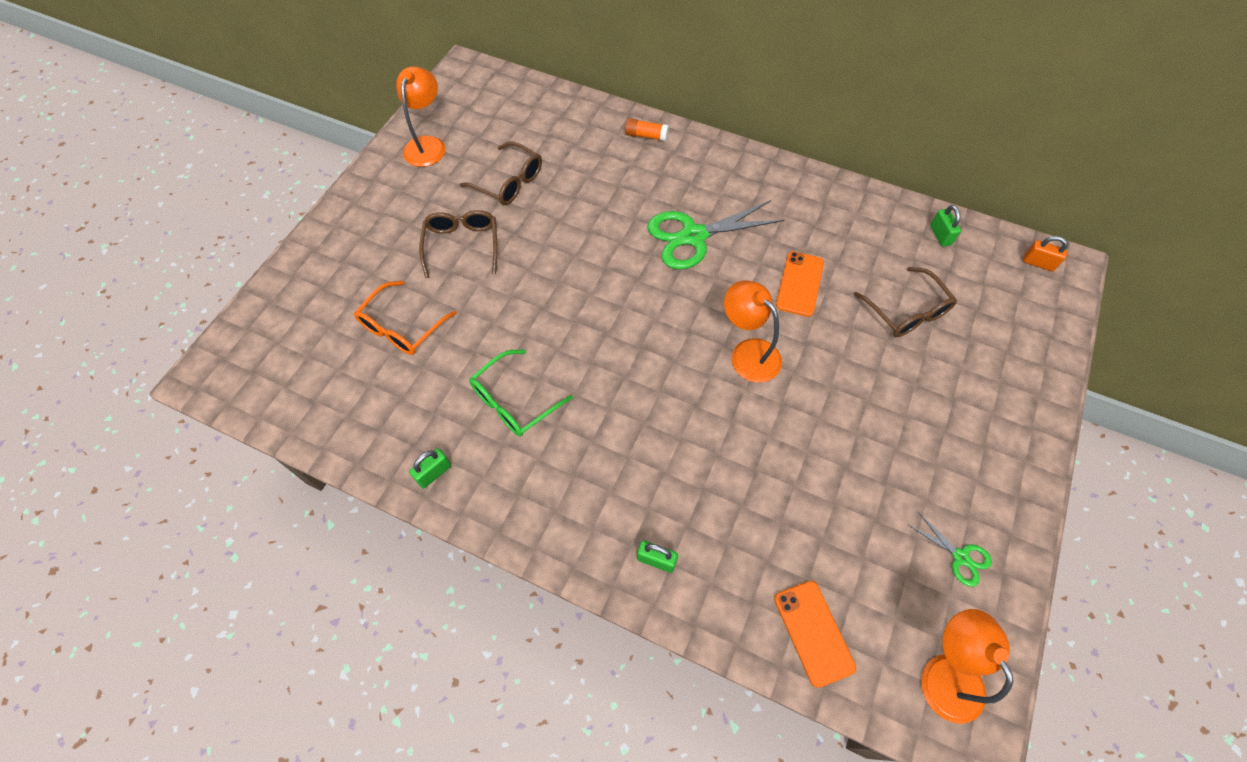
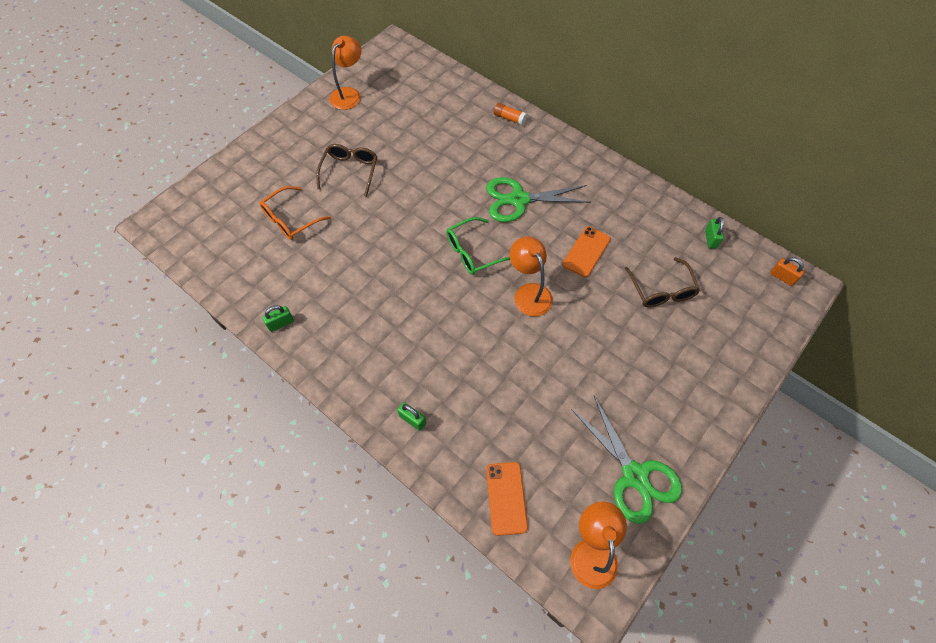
camera: 15 degrees right, 0 degrees up
brown glasses [459,142,542,205] -> none
green glasses [469,349,573,436] -> green glasses moved to [446,217,510,275]
green scissors [909,512,992,587] -> green scissors [571,396,682,524], size x2.07

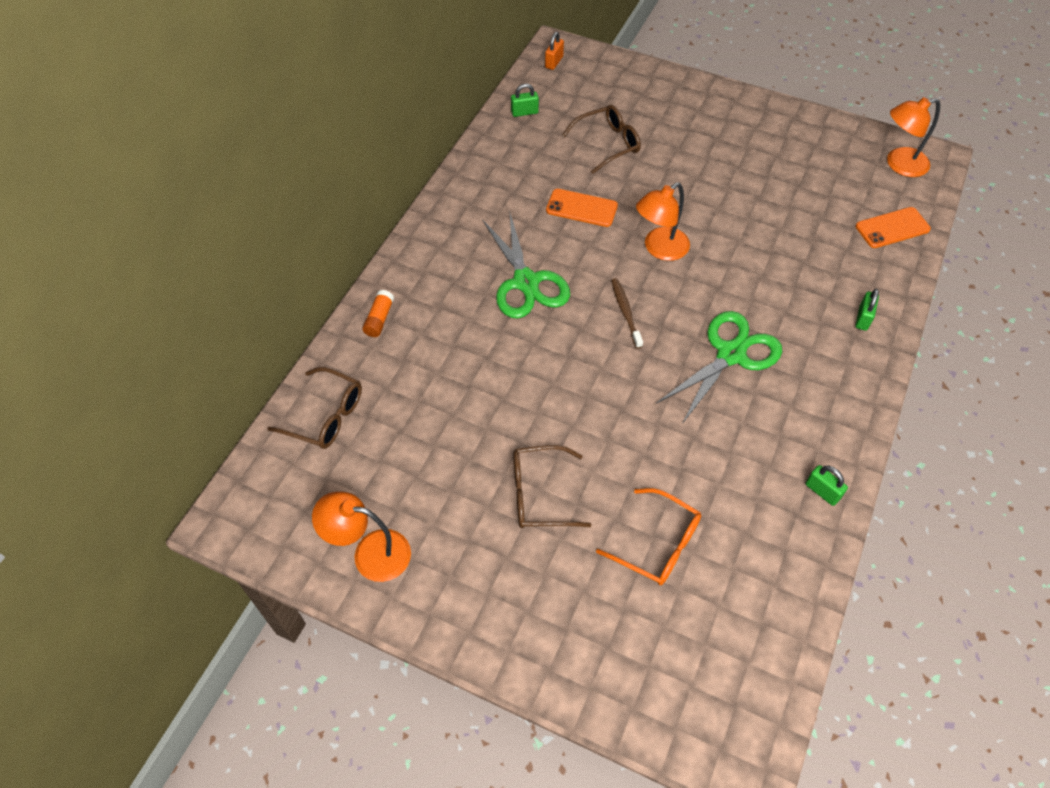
camera: 105 degrees left, 5 degrees down
green glasses [446,217,510,275] -> brown toothbrush [611,278,643,349]
green scissors [571,396,682,524] -> green scissors moved to [657,311,782,424]
none -> brown glasses [267,367,362,449]

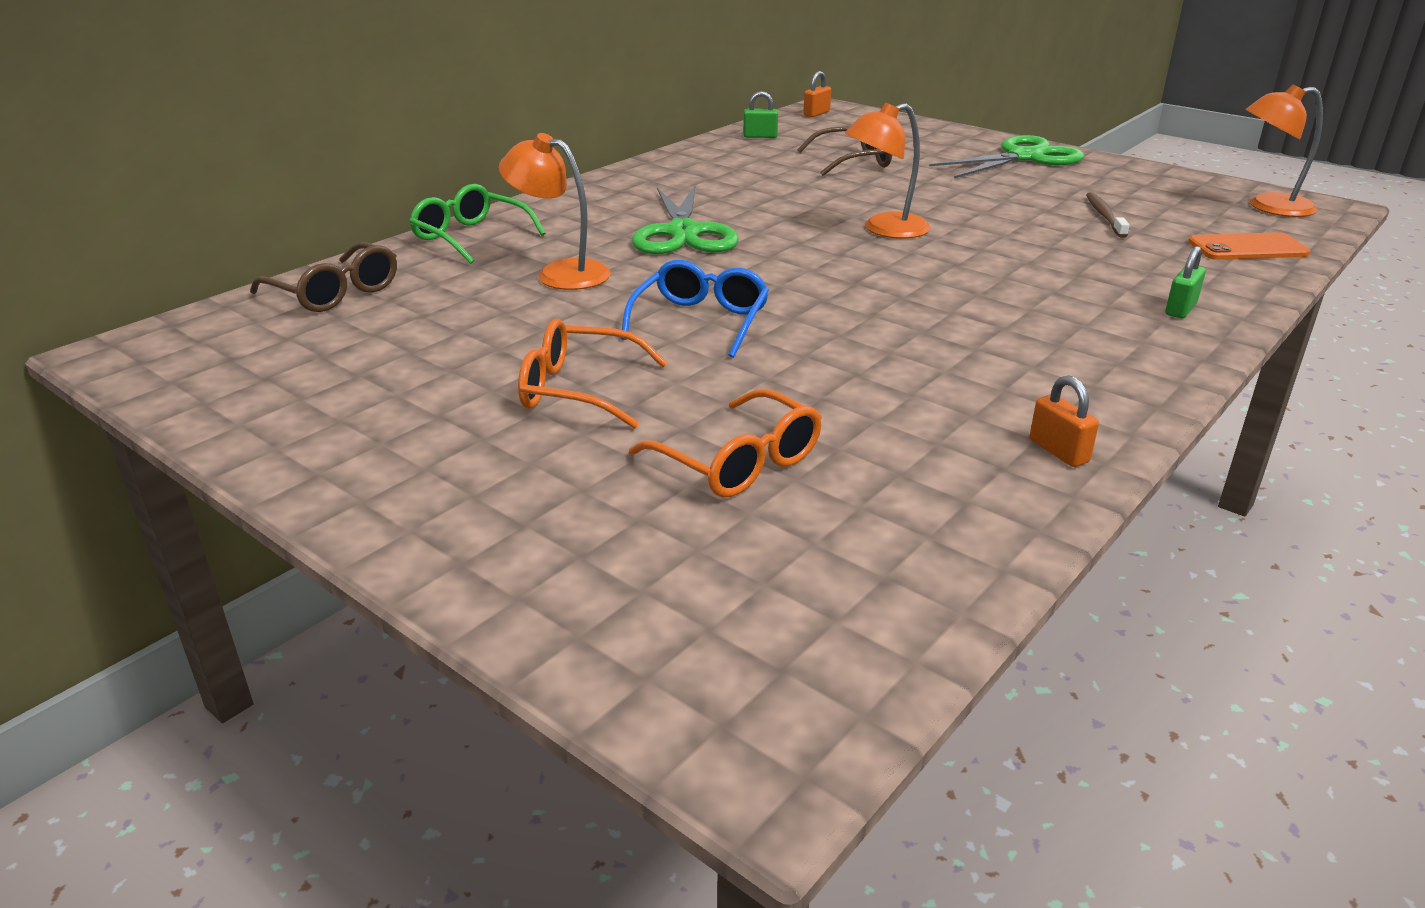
camera: 15 degrees right, 25 degrees down
orange lamp [312,491,411,582] -> orange lamp moved to [499,133,611,290]
orange glue stick [362,290,394,337] -> green glasses [409,184,546,264]
brown glasses [513,445,591,528] -> orange glasses [518,319,668,429]
orange phone [546,189,618,227] -> none
brown toothbrush [611,278,643,349] -> brown toothbrush moved to [1086,192,1129,238]
green scissors [657,311,782,424] -> green scissors moved to [929,135,1084,178]
green padlock [806,465,848,506] -> orange padlock [1030,375,1099,467]
none -> blue glasses [621,260,769,358]

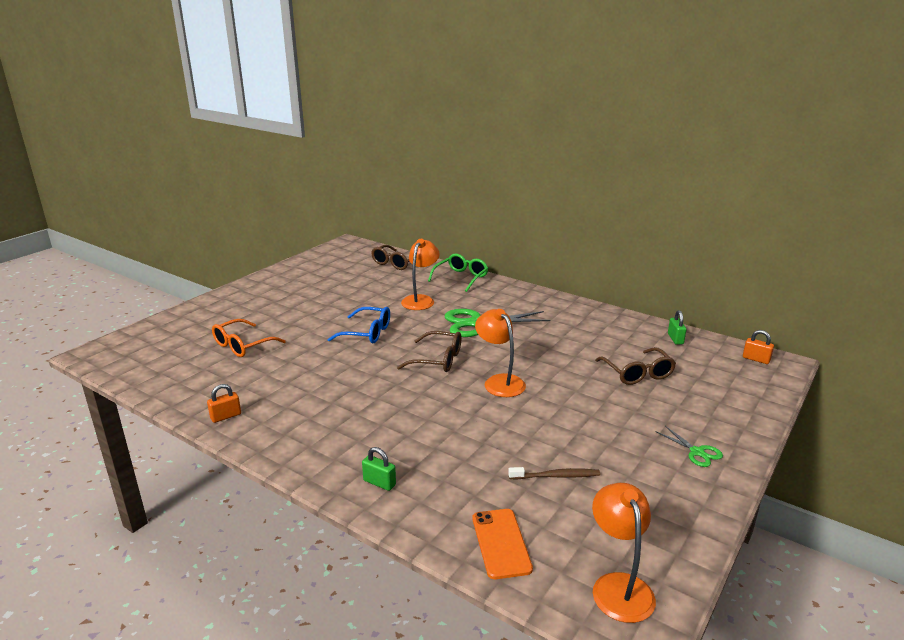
camera: 85 degrees right, 5 degrees down
orange glasses [518,319,668,429] -> none
green scissors [929,135,1084,178] -> green scissors [657,426,723,467], size x0.48
none -> brown glasses [397,331,461,372]

